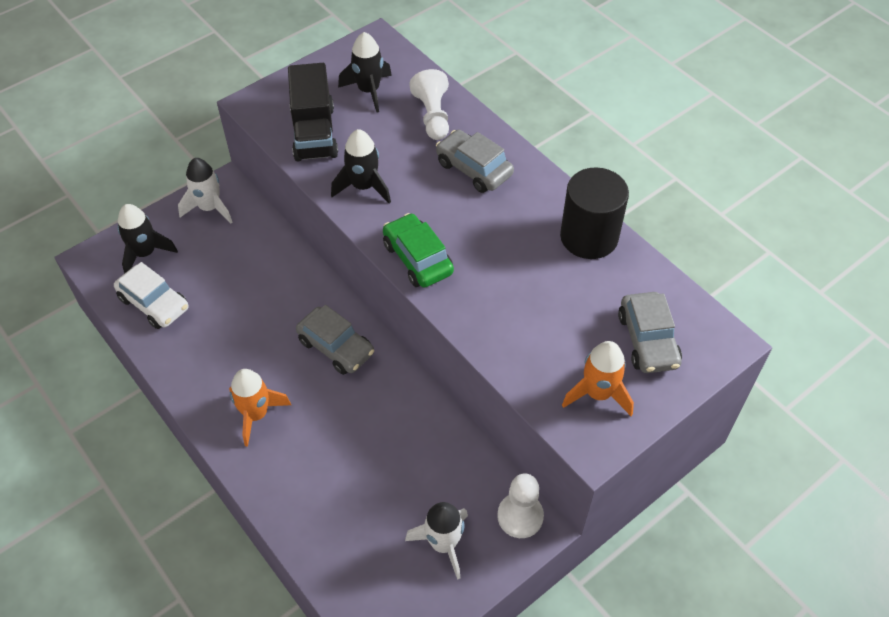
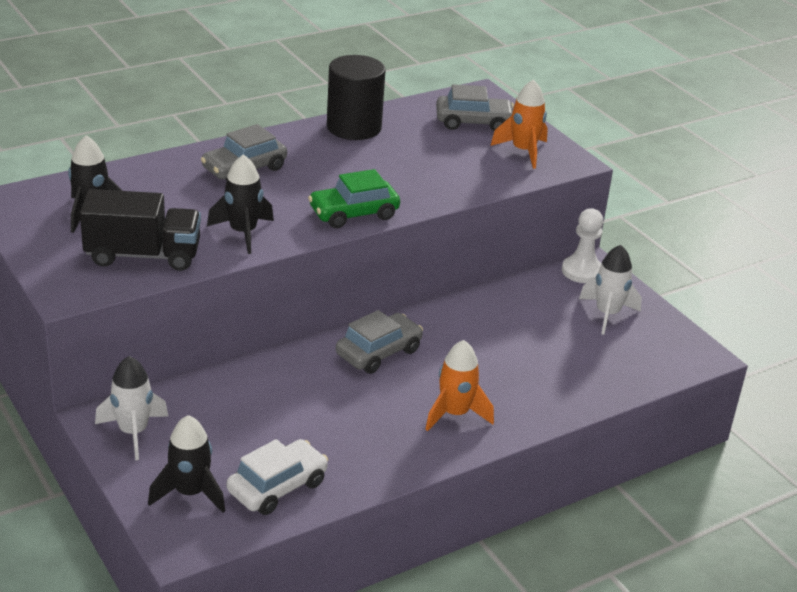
camera: 85 degrees left, 20 degrees down
white pawn [409,69,449,140] -> none

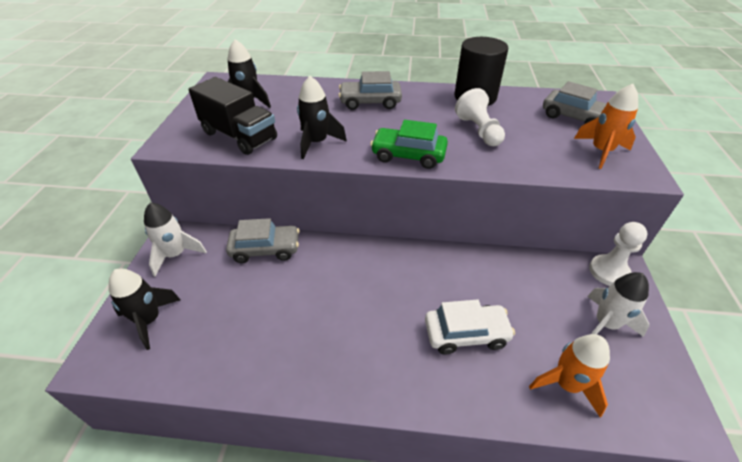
camera: 40 degrees right, 10 degrees up
white car [227,439,328,515] -> white car moved to [425,299,515,355]
grey car [336,310,423,374] -> grey car moved to [226,218,300,263]
orange rocket [425,340,494,431] -> orange rocket moved to [529,334,610,417]
none -> white pawn [455,88,505,146]

